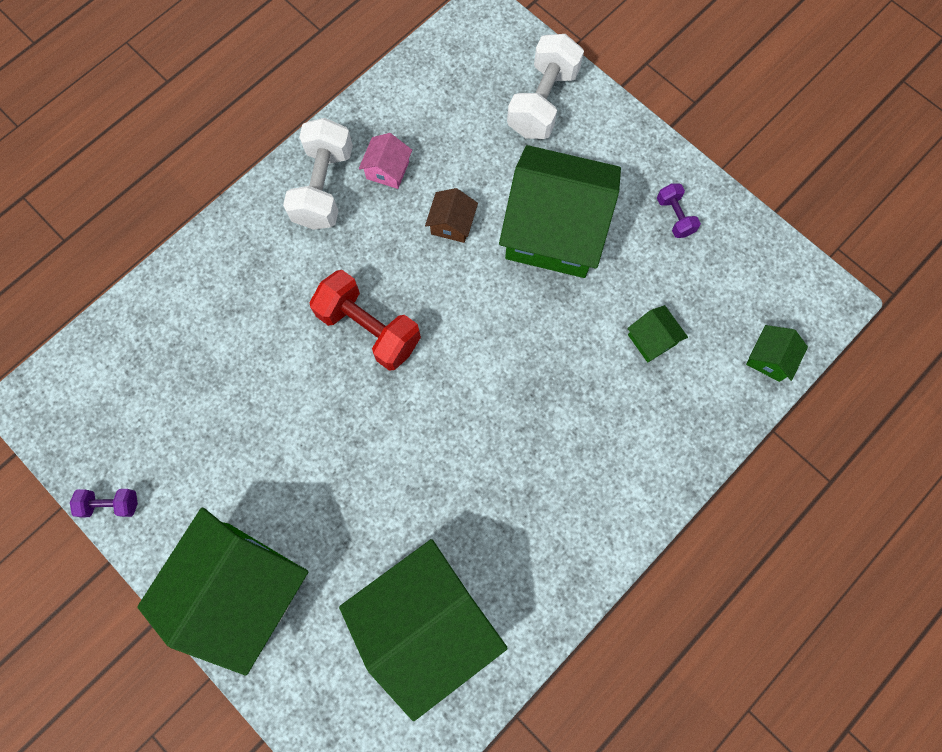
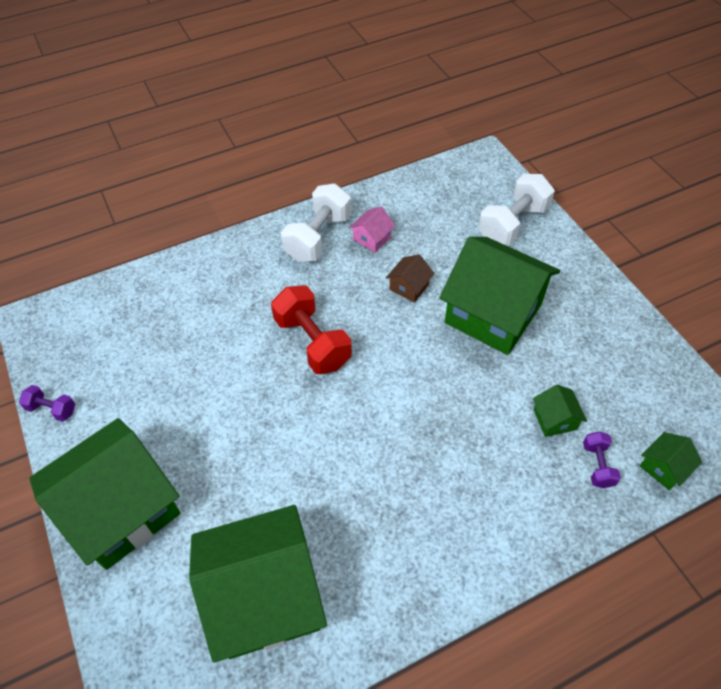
camera: 20 degrees right, 20 degrees down
purple dumbbell [657,183,701,238] -> purple dumbbell moved to [583,431,621,488]

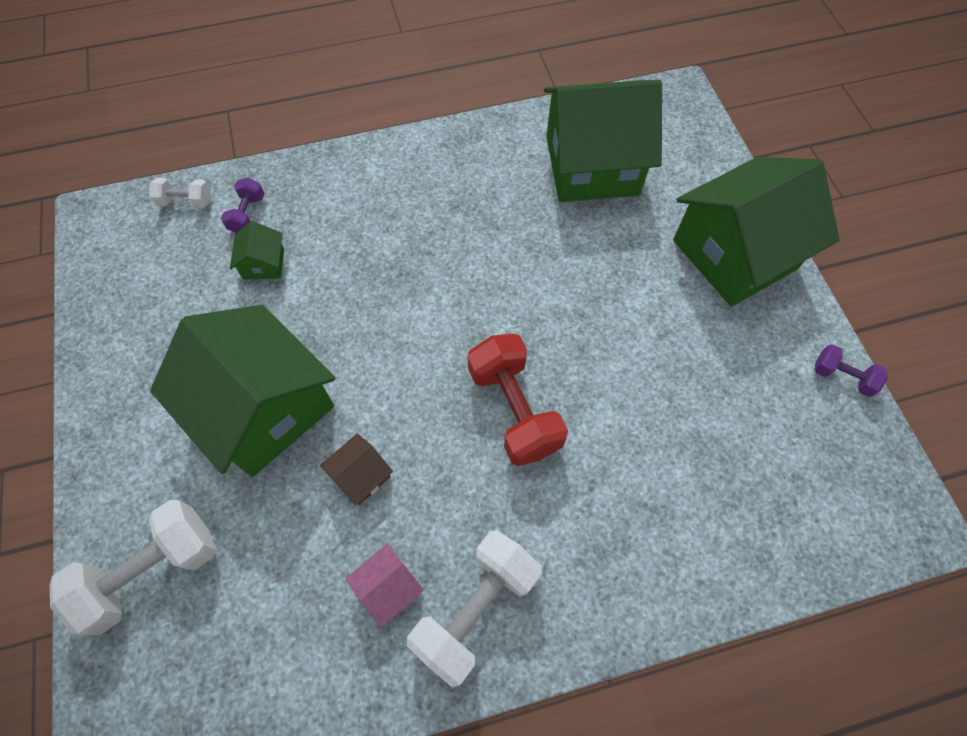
camera: 170 degrees left, 10 degrees up
green house [640,432,702,490] -> white dumbbell [149,178,211,209]

